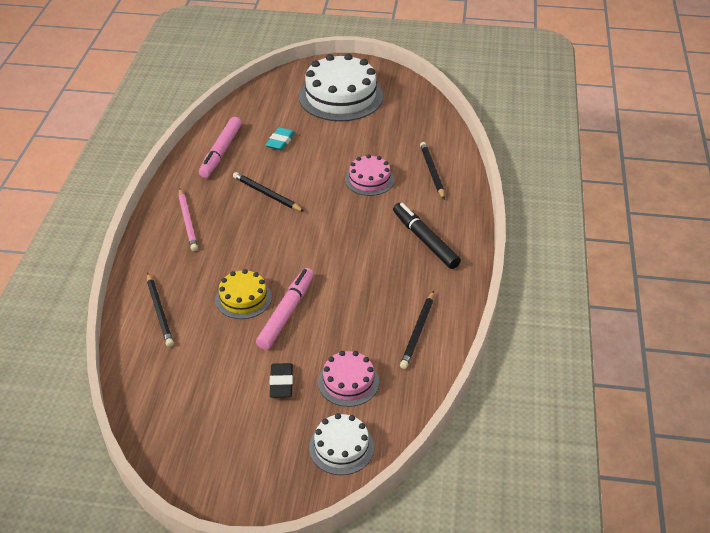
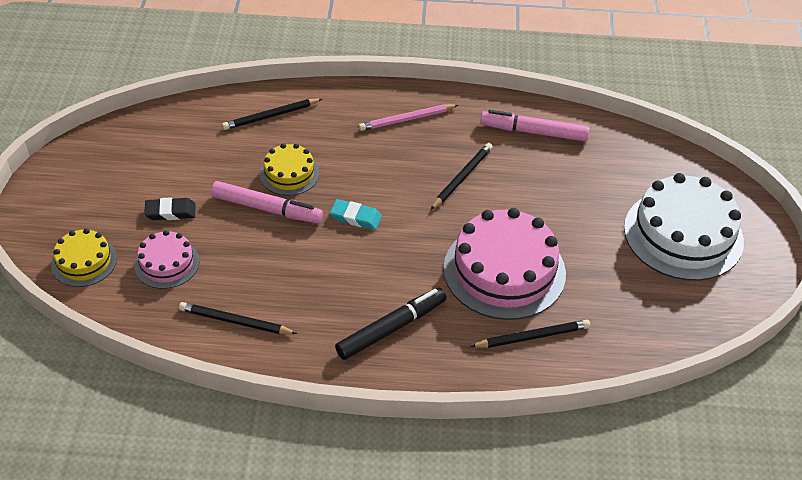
camera: 85 degrees right, 5 degrees up
turquoise eraser [266,127,295,151] -> turquoise eraser moved to [330,199,382,230]
white cake [309,413,374,475] -> yellow cake [51,228,117,287]
pink cake [345,154,394,196] -> pink cake [444,208,566,320], size x1.91

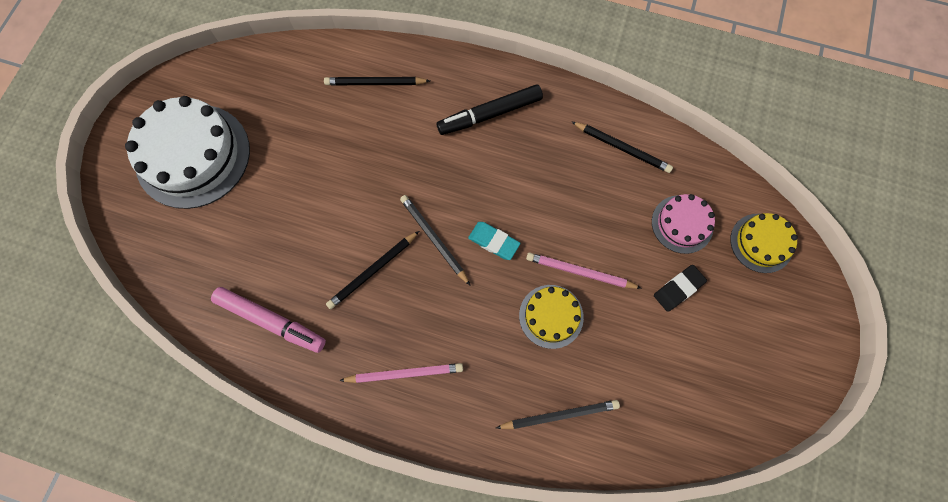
camera: 165 degrees left, 25 degrees up
black eraser [144,197,196,220] -> black eraser turned 45 degrees counterclockwise [654,265,707,312]
pink marker [211,181,323,224] -> pink pencil [526,253,642,289]
pink cake [444,208,566,320] -> none
none -> black pencil [400,195,471,286]

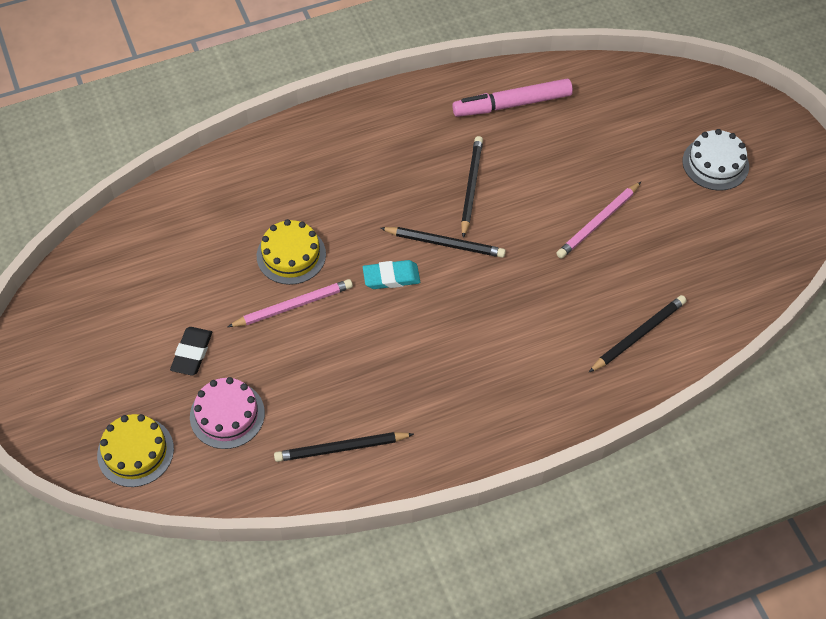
camera: 140 degrees right, 15 degrees down
white cake [125,96,250,209] -> white cake [682,129,749,191], size x0.52
pink pencil [339,363,463,383] -> pink pencil moved to [556,182,641,259]
black marker [437,84,543,135] -> none
black pencil [496,400,620,429] -> none

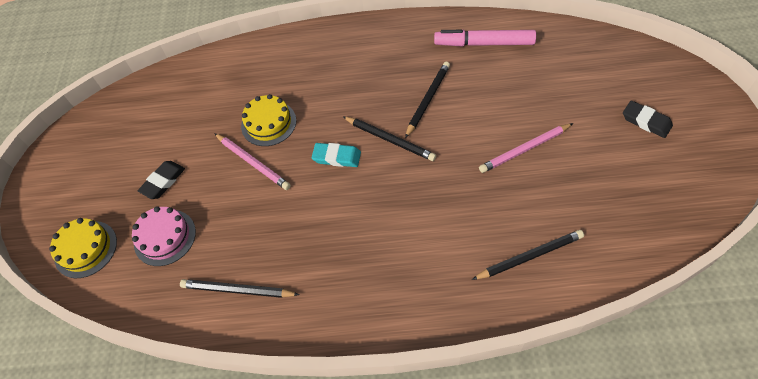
camera: 25 degrees right, 0 degrees up
pink pencil [227,279,353,327] -> pink pencil turned 45 degrees clockwise [214,133,291,190]
white cake [682,129,749,191] -> black eraser [623,101,673,138]

